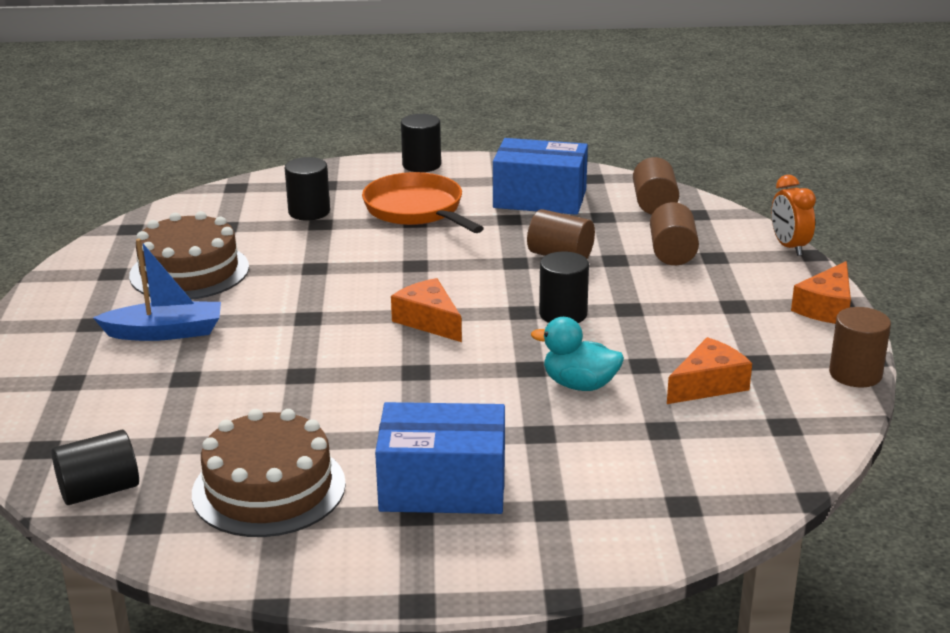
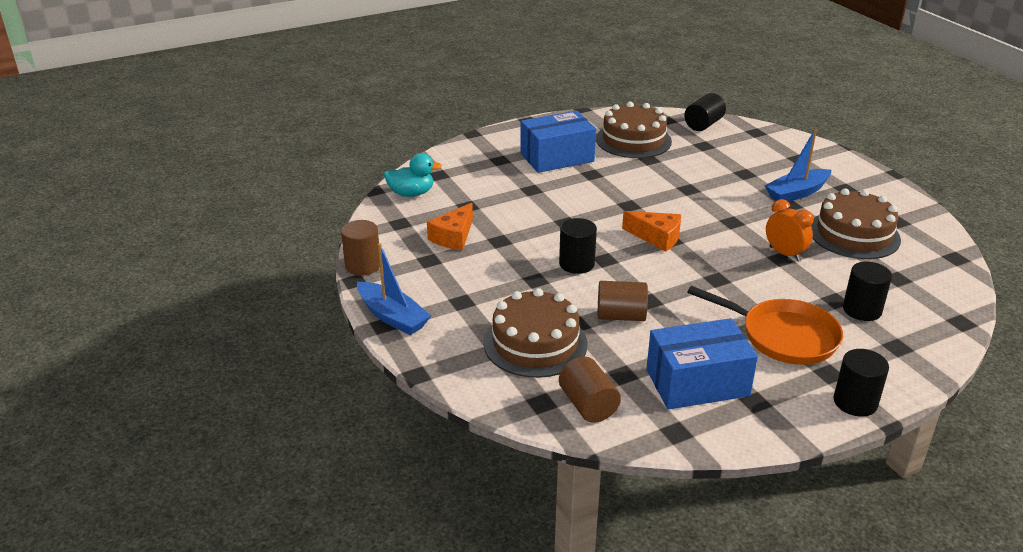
camera: 155 degrees right, 5 degrees up
turquoise duck [531,317,624,391] -> turquoise duck moved to [384,153,442,197]
brown cylinder [650,202,699,265] -> brown cake [484,288,587,378]
orange clock [771,175,816,256] -> orange clock moved to [766,199,814,261]
orange cheese [791,261,851,324] -> blue boat [357,243,431,335]

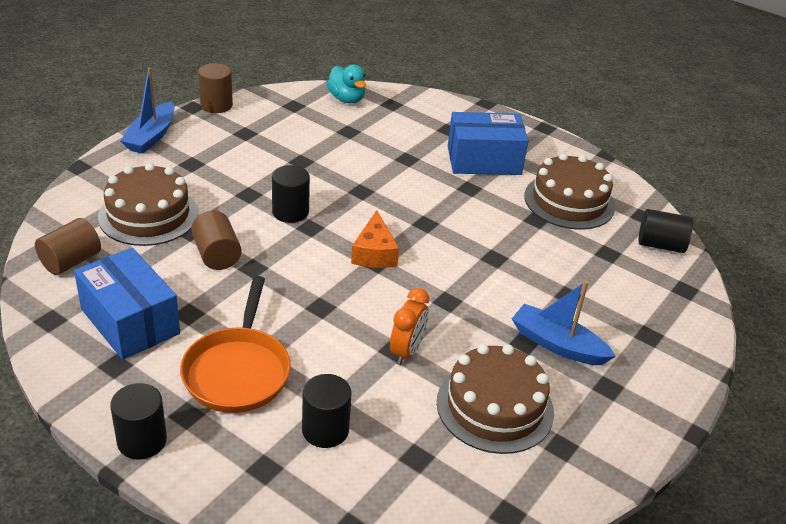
camera: 60 degrees right, 5 degrees up
orange cheese [427,203,473,250] -> none
blue box [520,111,596,173] -> blue box turned 45 degrees counterclockwise [448,112,529,175]

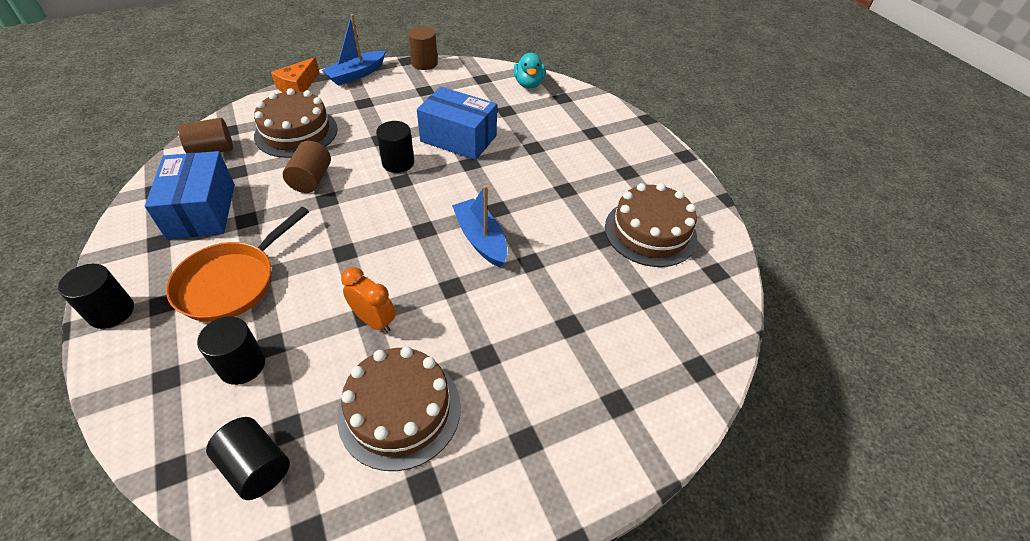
camera: 30 degrees right, 10 degrees up
orange cheese [351,210,399,268] -> orange cheese moved to [271,57,319,92]
orange clock [390,288,429,365] -> orange clock turned 105 degrees counterclockwise [341,267,396,333]
blue box [448,112,529,175] -> blue box moved to [417,87,497,160]
blue boat [512,281,616,365] -> blue boat moved to [452,185,507,267]
black cylinder [639,209,693,253] -> black cylinder moved to [206,417,290,500]

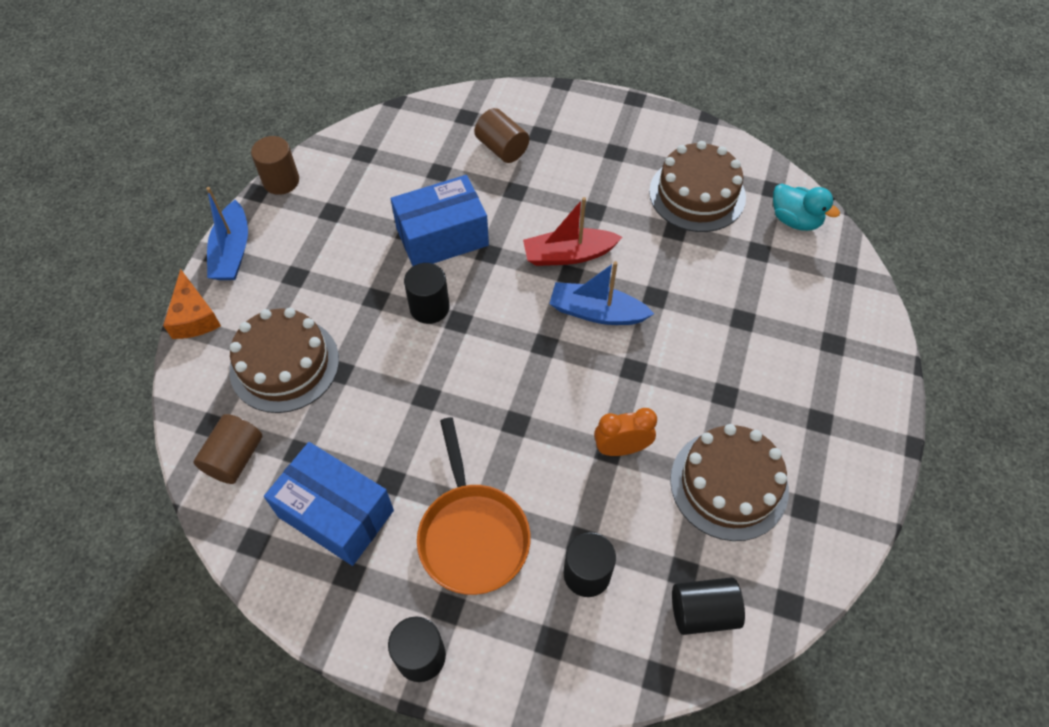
camera: 45 degrees left, 10 degrees up
brown cylinder [283,141,331,193] -> brown cylinder moved to [475,108,529,163]
turquoise duck [514,53,545,89] -> turquoise duck moved to [773,184,840,231]
none -> red boat [523,197,623,266]

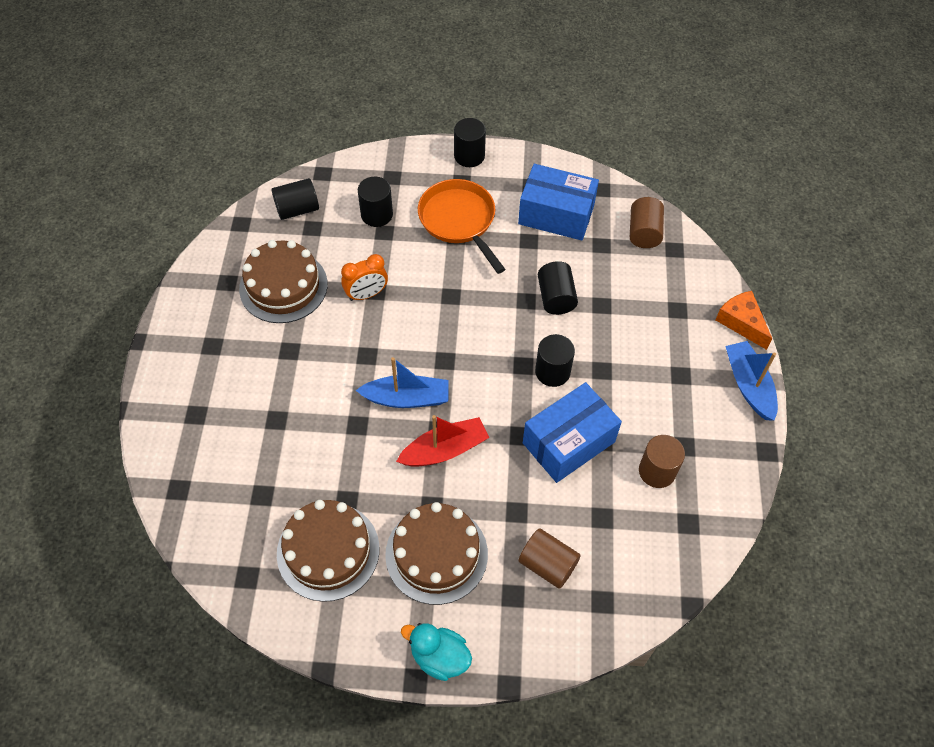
camera: 165 degrees right, 0 degrees up
brown cake [229,308,339,413] -> brown cake moved to [385,502,488,605]
brown cylinder [251,136,299,195] -> brown cylinder moved to [639,435,685,488]
turquoise duck [773,184,840,231] -> turquoise duck moved to [401,623,472,681]
none -> black cylinder [538,261,578,315]

